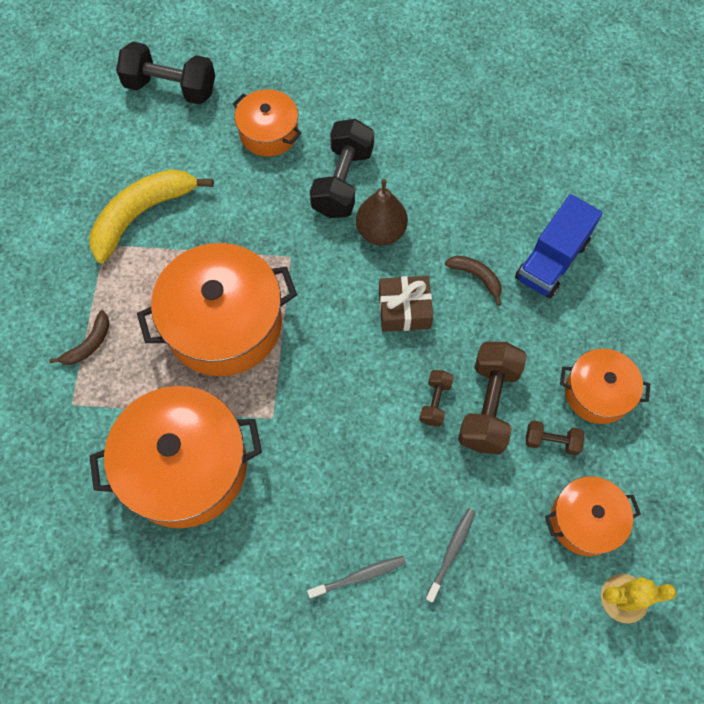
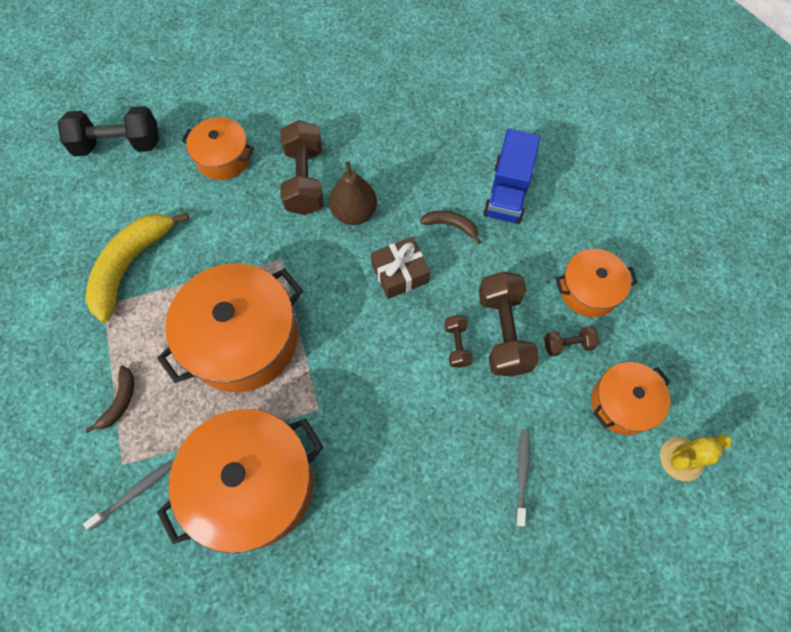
camera: 20 degrees left, 0 degrees up
grey toothbrush [307,556,406,599] -> grey toothbrush moved to [83,461,173,530]
black dumbbell [310,119,374,218] -> brown dumbbell [280,120,323,215]

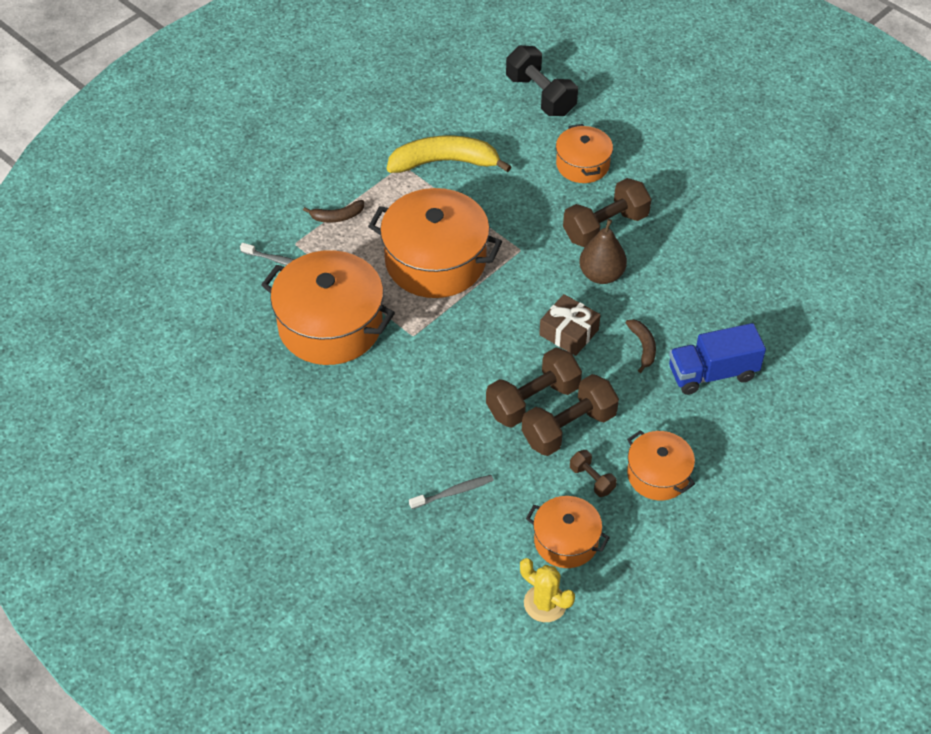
camera: 60 degrees right, 15 degrees down
brown dumbbell [445,315,473,368] -> brown dumbbell [486,347,582,428], size x1.97

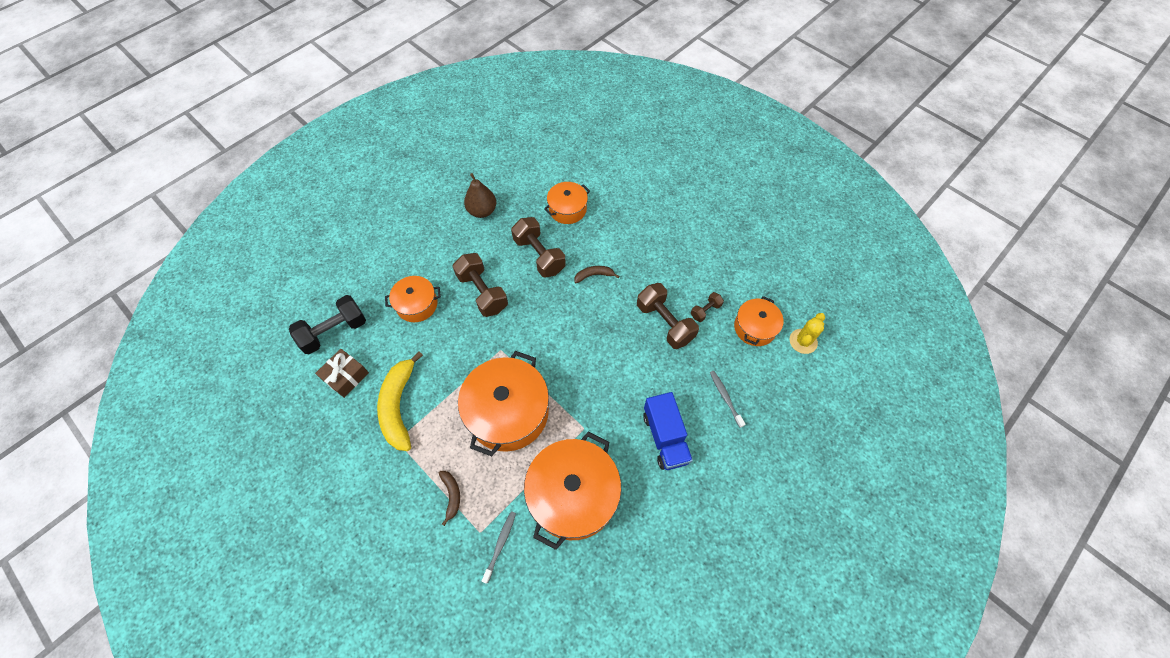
camera: 90 degrees left, 10 degrees up
brown dumbbell [486,347,582,428] -> brown dumbbell moved to [511,217,566,278]
brown gift [539,294,600,356] -> brown gift moved to [315,349,369,398]
brown pear [579,219,627,284] -> brown pear moved to [464,173,496,218]
orange pot [627,430,695,501] -> orange pot moved to [544,182,590,224]
blue truck [669,323,766,395] -> blue truck moved to [643,392,693,470]

